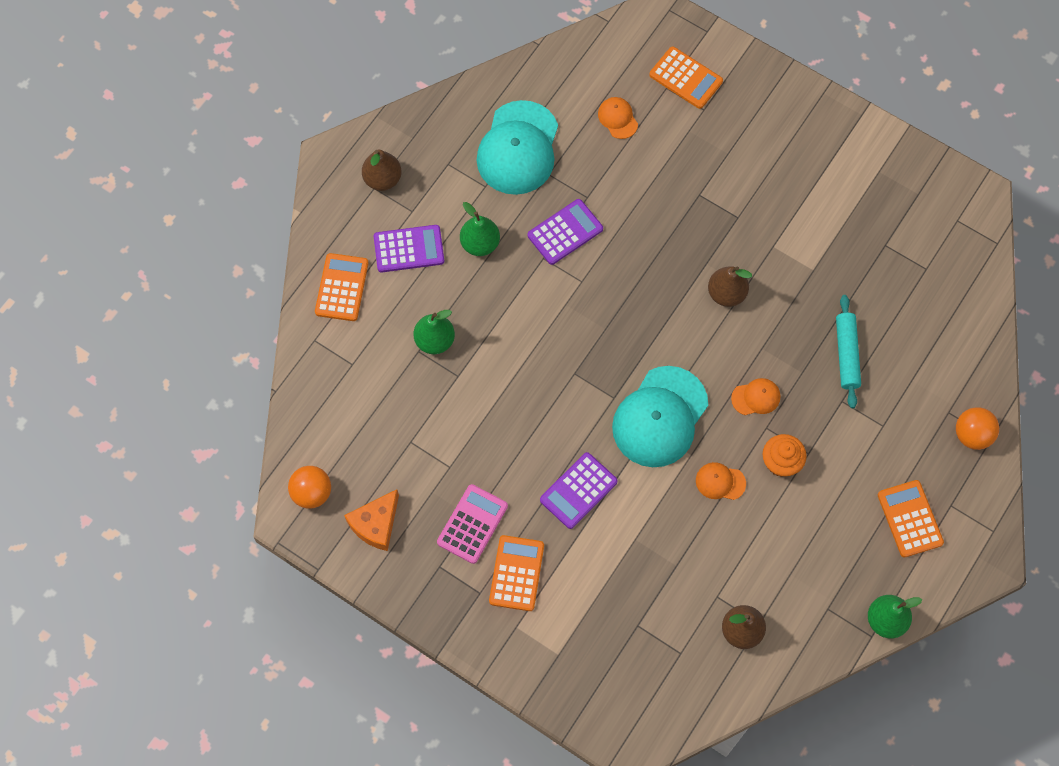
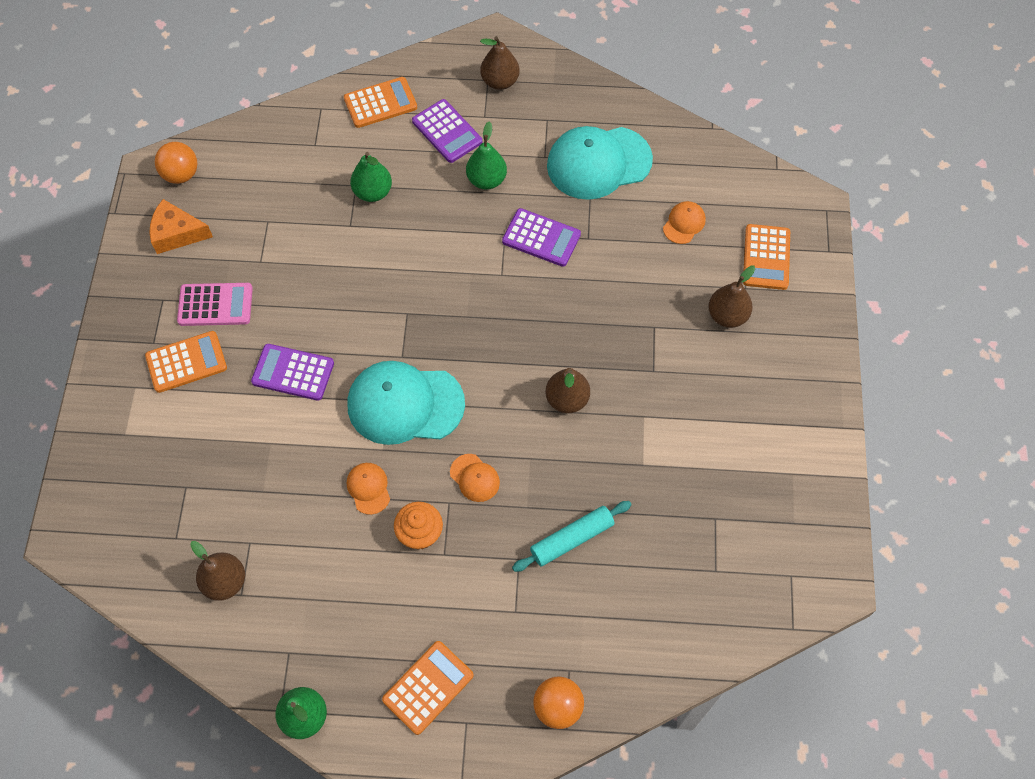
camera: 60 degrees right, 5 degrees down
none -> brown pear [708,266,755,328]

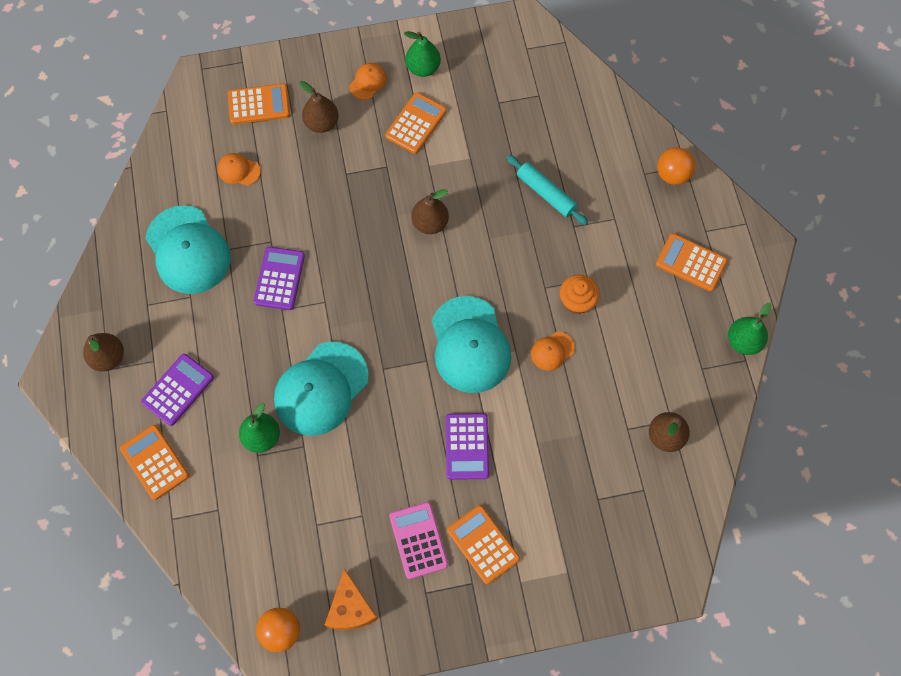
camera: 105 degrees left, 5 degrees up
orange cap [450,454,500,502] -> orange cap moved to [350,63,387,100]
green pear [466,121,507,190] -> green pear moved to [404,31,441,77]
none -> turquoise cap [274,342,369,436]
none -> orange calculator [385,92,447,154]

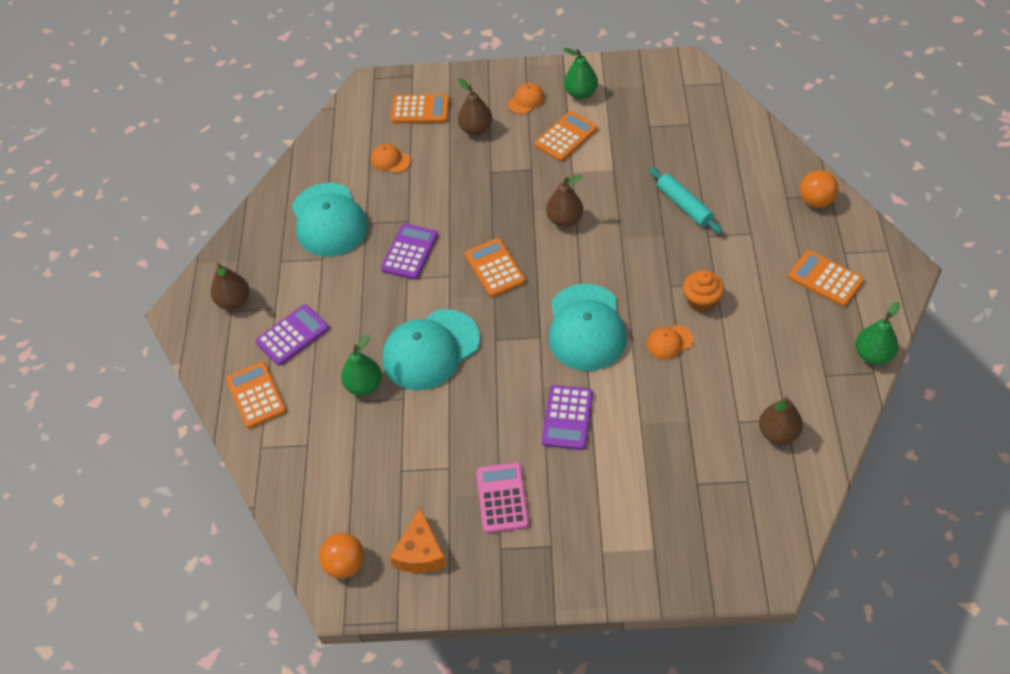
camera: 15 degrees right, 15 degrees down
orange calculator [447,505,520,584] -> orange calculator moved to [465,238,526,297]

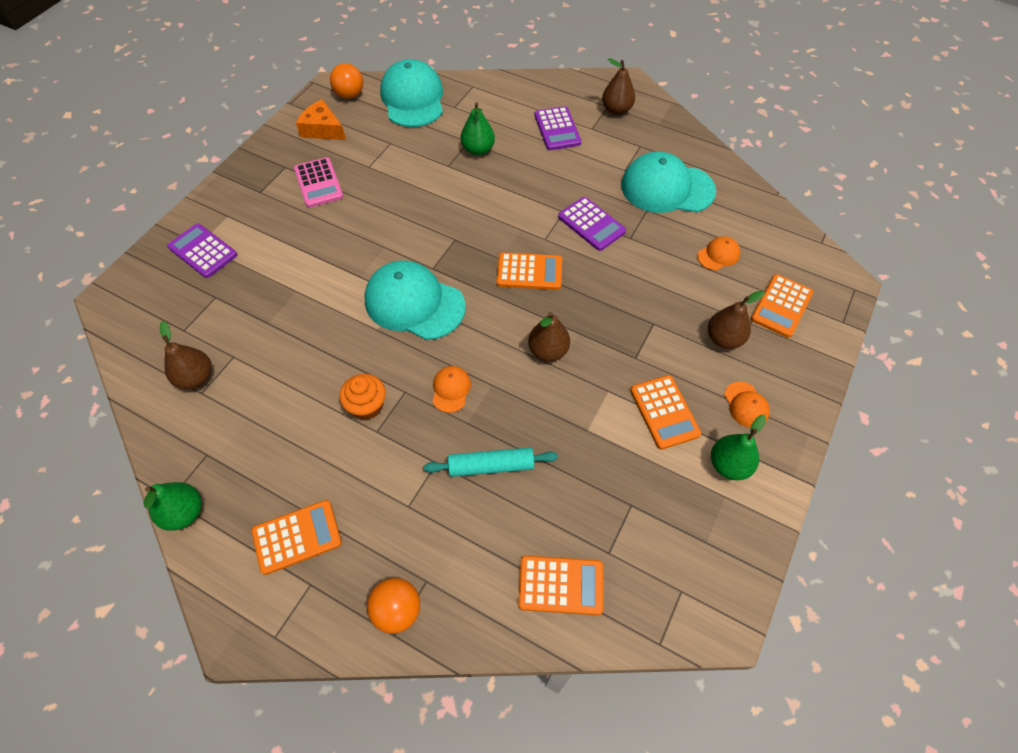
camera: 115 degrees right, 5 degrees up
orange calculator [226,361,286,428] -> orange calculator moved to [518,555,603,615]
turquoise cap [382,309,480,390] -> turquoise cap moved to [380,59,443,127]
pink calculator [476,462,529,533] -> pink calculator turned 45 degrees clockwise [294,157,343,208]
purple calculator [542,385,593,450] -> purple calculator moved to [167,224,237,278]
orange cap [647,325,693,359] -> orange cap moved to [433,366,471,413]

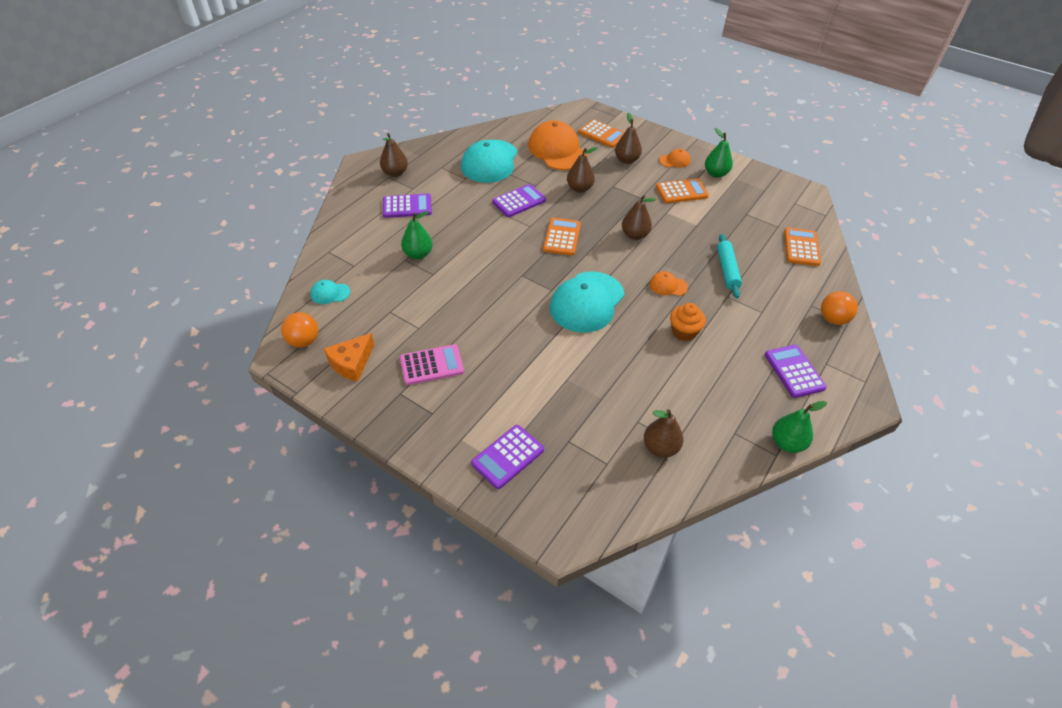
camera: 85 degrees left, 10 degrees down
orange calculator [252,500,342,575] -> purple calculator [765,345,826,398]
turquoise cap [380,59,443,127] -> turquoise cap [310,280,350,304], size x0.45
orange cap [697,236,740,270] -> orange cap [528,120,588,170], size x2.21
none -> brown pear [567,147,598,193]

